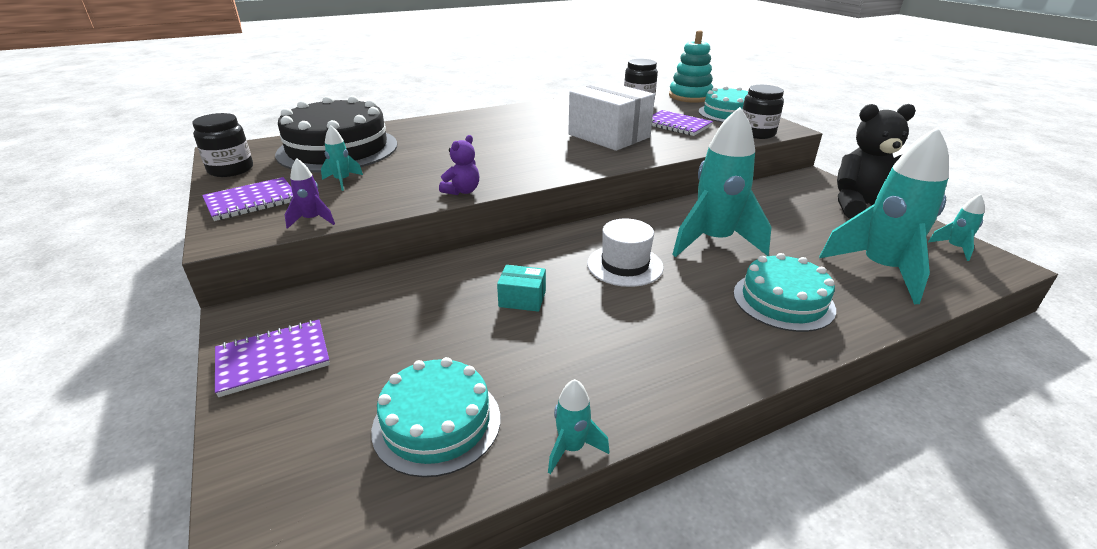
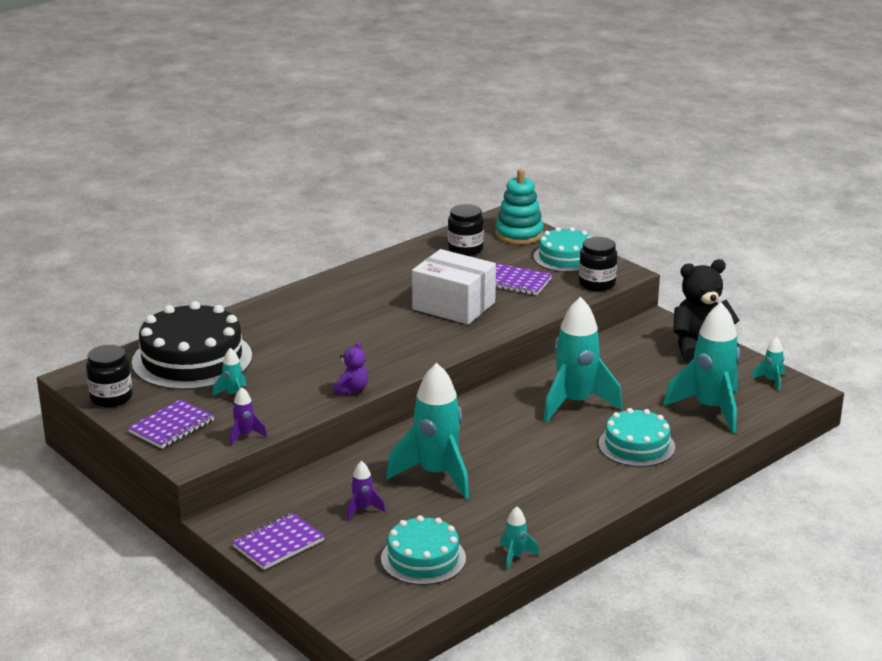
camera: 15 degrees left, 5 degrees down
turquoise box [497,265,546,312] -> turquoise rocket [386,363,469,499]
white hat [587,218,664,287] -> none
none -> purple rocket [347,461,385,520]

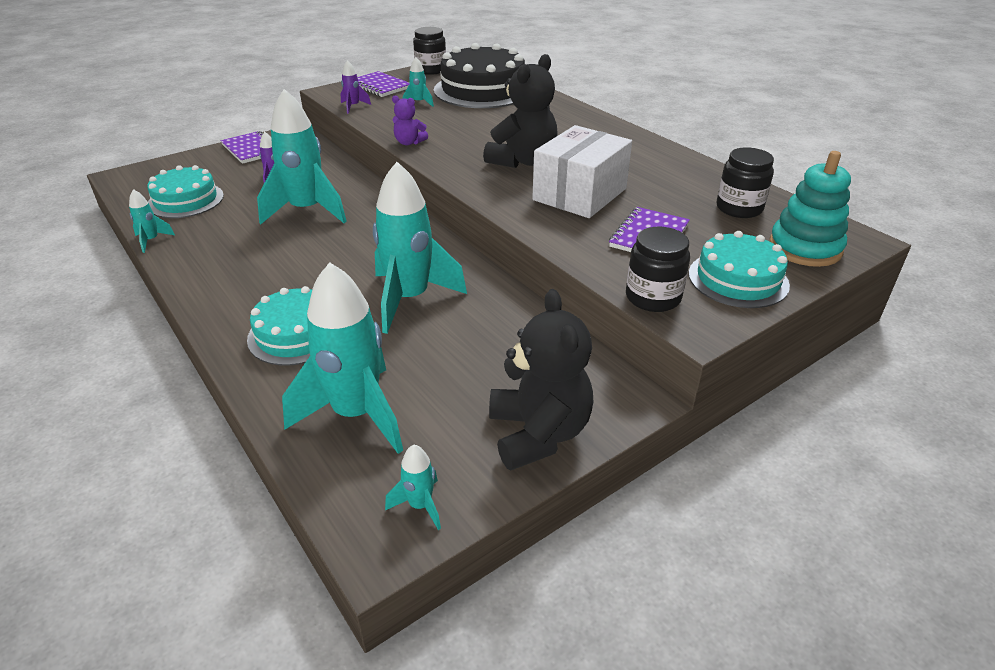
camera: 95 degrees right, 10 degrees up
none -> black teddy bear [483,54,558,168]

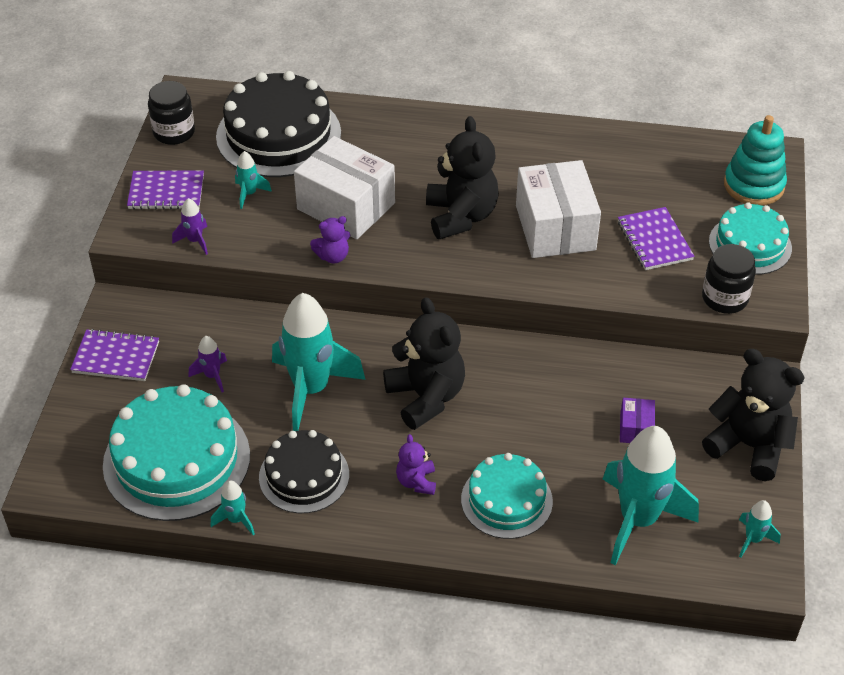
camera: 45 degrees left, 10 degrees up
turquoise cake [147,165,224,218] -> turquoise cake [103,384,250,521], size x1.63
turquoise rocket [373,162,467,334] -> none
black jar [717,147,774,218] -> none
none -> black cake [259,430,349,513]
none -> white box [294,136,395,239]
none -> black teddy bear [383,297,465,430]
none -> purple teddy bear [396,434,436,495]
none -> purple box [620,398,655,443]

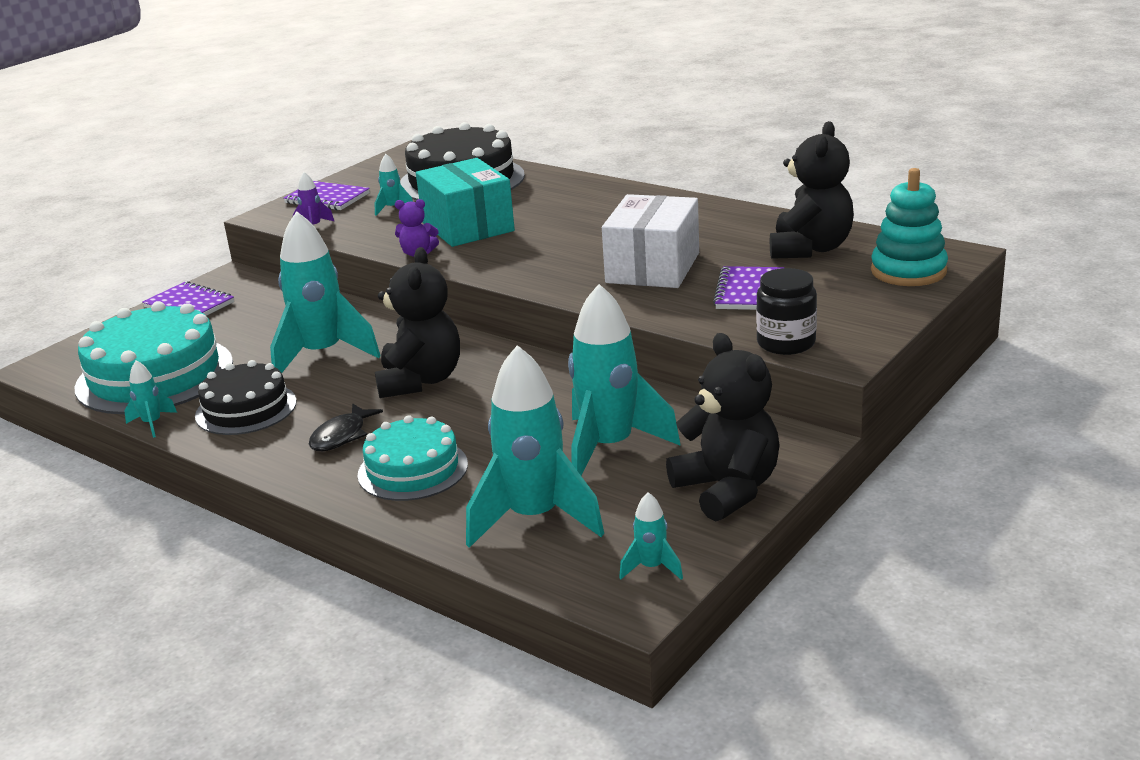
camera: 30 degrees right, 20 degrees down
black jar [148,81,195,145] -> none
purple rocket [189,336,227,392] -> none
white box [294,136,395,239] -> turquoise box [416,158,515,247]
purple teddy bear [396,434,436,495] -> black fish [309,403,383,451]
black teddy bear [426,116,499,239] -> black teddy bear moved to [770,121,854,259]
purple box [620,398,655,443] -> turquoise rocket [568,284,681,476]
turquoise cake [709,202,792,275] -> none

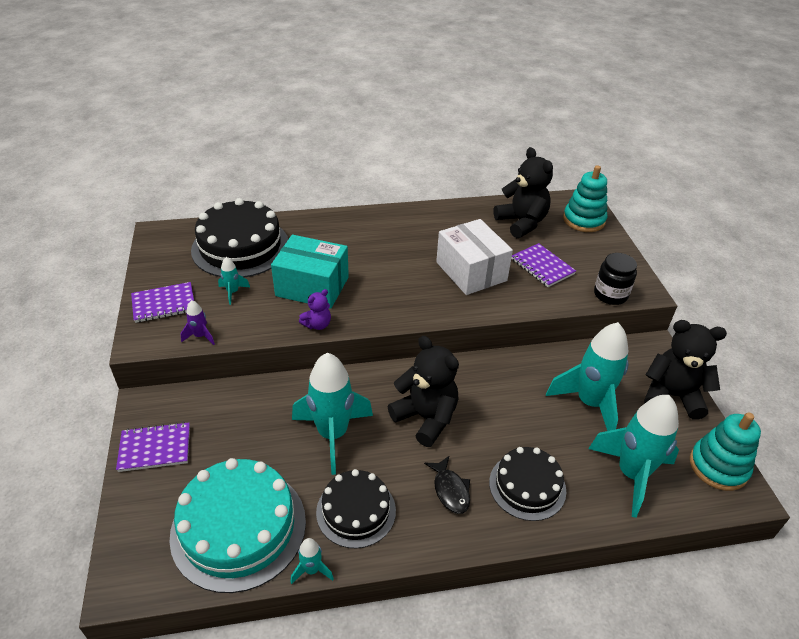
camera: 50 degrees left, 15 degrees up
turquoise cake [357,415,468,501] -> black cake [489,447,566,521]
turquoise rocket [619,492,683,580] -> turquoise stacking toy [690,412,761,491]

